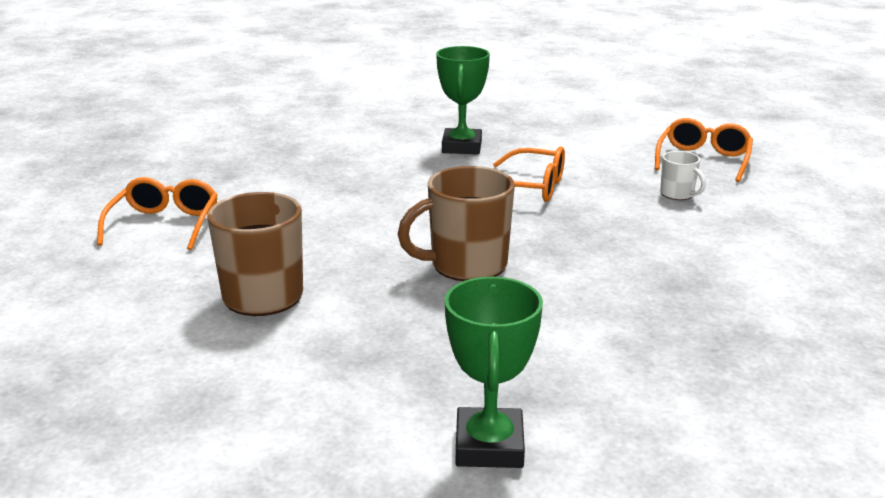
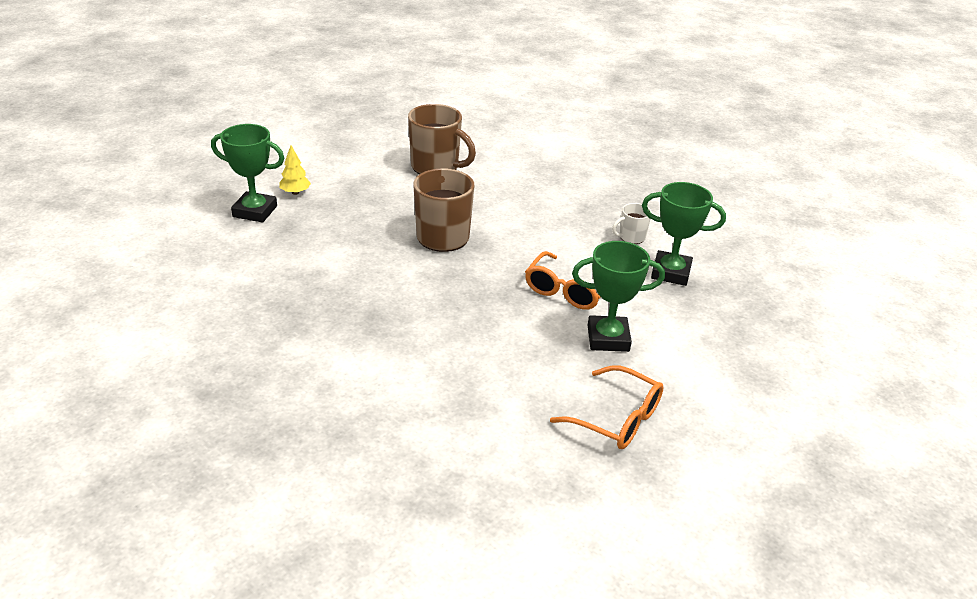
camera: 100 degrees right, 10 degrees up
orange glasses [97,177,218,250] -> none
white mug [660,151,706,200] -> white mug moved to [612,203,652,244]
none -> yellow tree [279,146,311,195]
none -> green trophy [572,241,665,352]

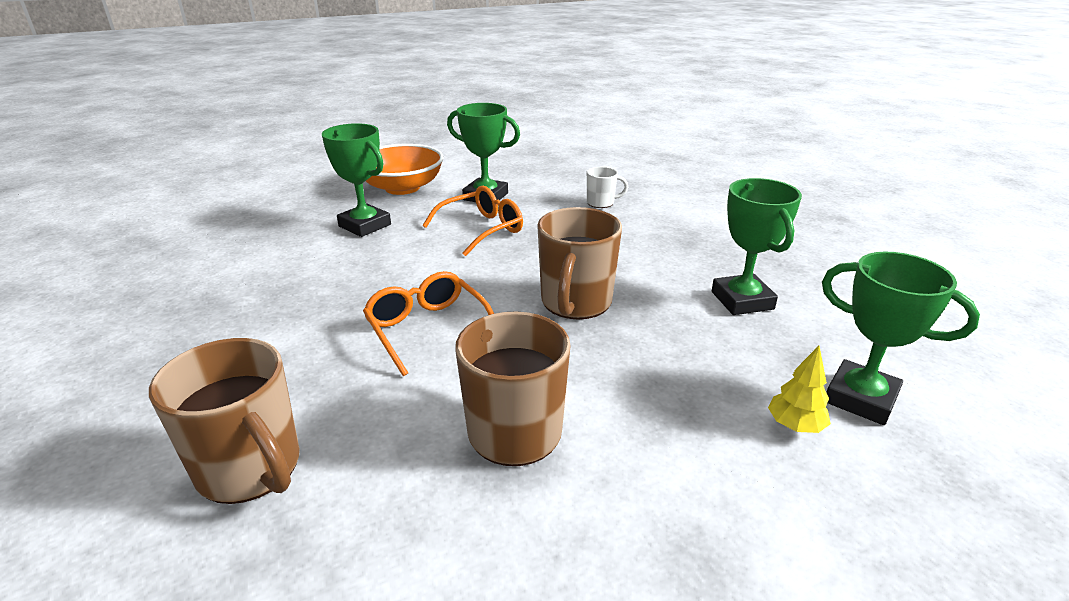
camera: 155 degrees left, 5 degrees down
orange glasses [550,365,664,449] -> orange glasses moved to [363,271,494,376]
white mug [612,203,652,244] -> white mug moved to [587,167,628,208]
none -> brown mug [149,338,300,504]
none -> orange bowl [366,144,444,195]
none -> green trophy [712,178,802,315]

